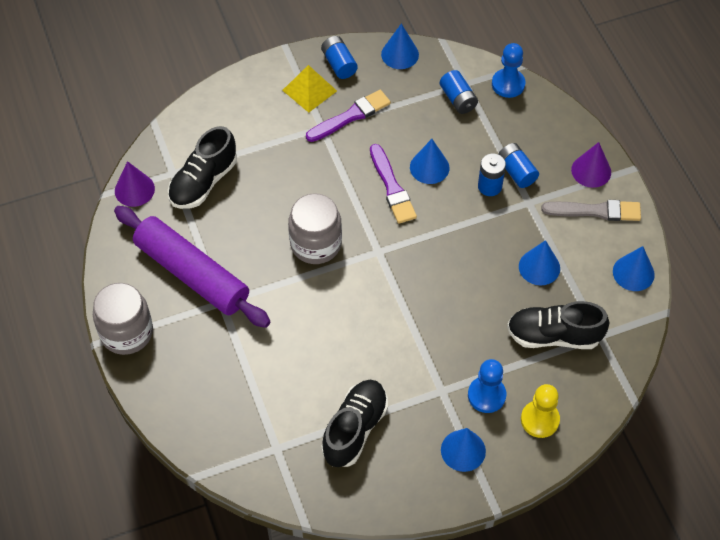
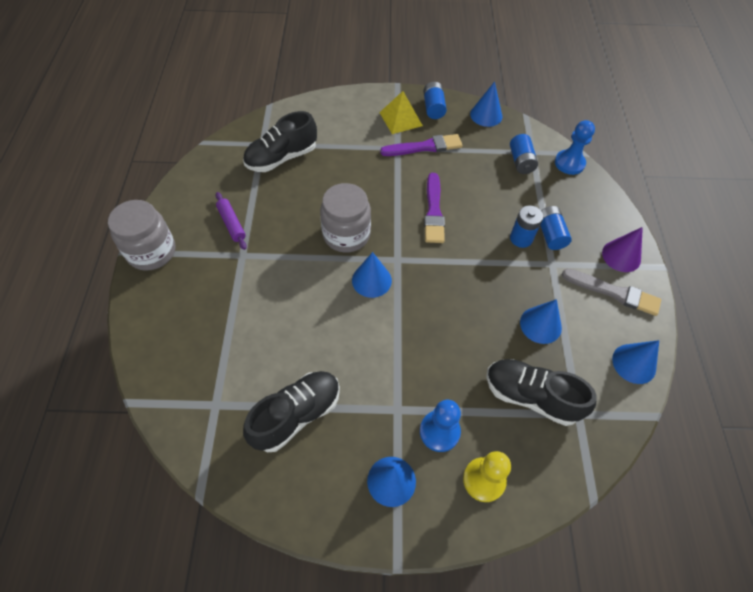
camera: 20 degrees right, 0 degrees up
purple rolling pin [114,206,271,328] -> purple rolling pin [215,192,247,250], size x0.42
purple cone [115,161,155,207] -> none
blue cone [410,139,449,184] -> blue cone moved to [352,252,392,298]

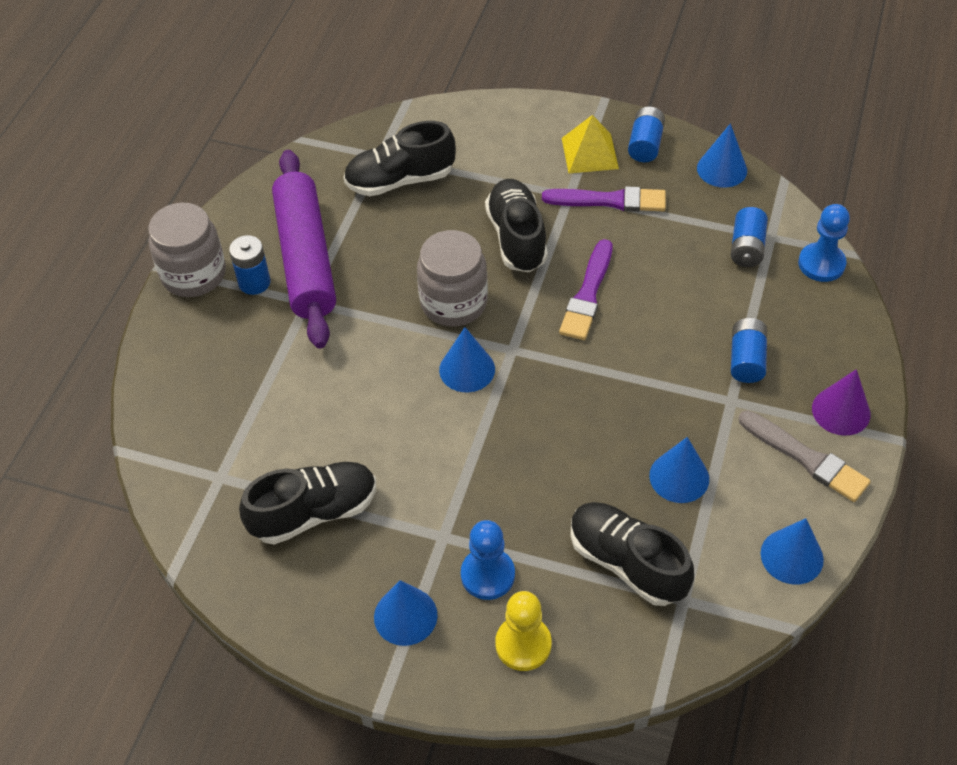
camera: 20 degrees right, 5 degrees down
purple rolling pin [215,192,247,250] -> purple rolling pin [272,150,336,349], size x2.38
blue battery [510,205,543,248] -> blue battery moved to [229,235,270,295]
none -> black shoe [485,179,548,272]

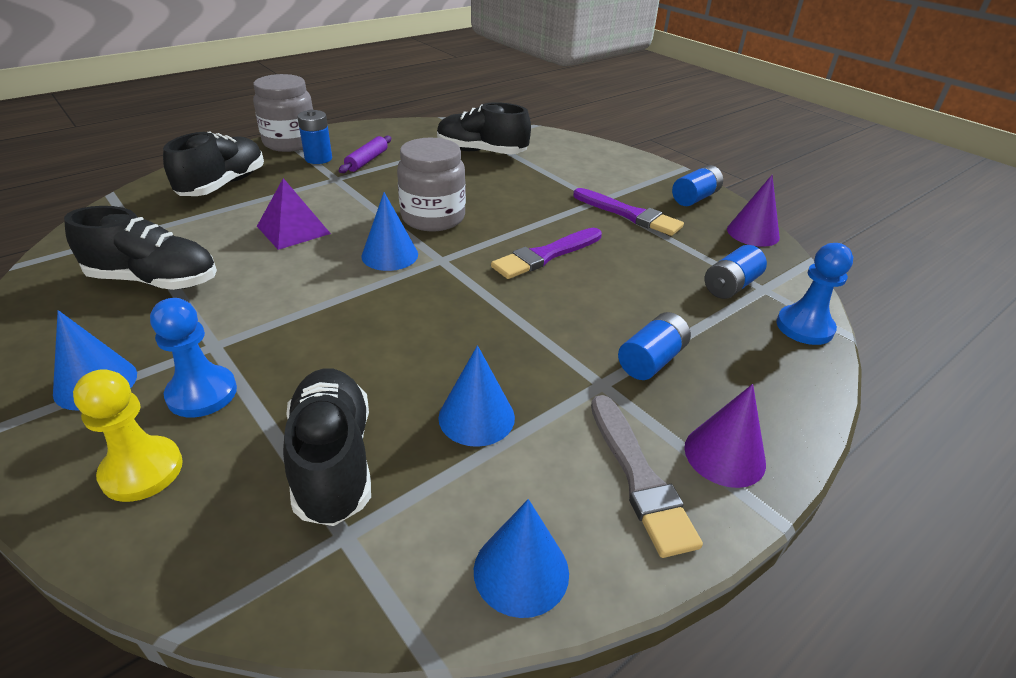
camera: 30 degrees right, 15 degrees down
purple rolling pin [272,150,336,349] -> purple rolling pin [339,136,391,173], size x0.42
black shoe [485,179,548,272] -> black shoe moved to [163,131,264,196]
yellow pyramid [562,115,619,174] -> none
blue cone [697,123,747,188] -> purple cone [727,175,780,247]
none -> purple pyramid [257,178,331,250]

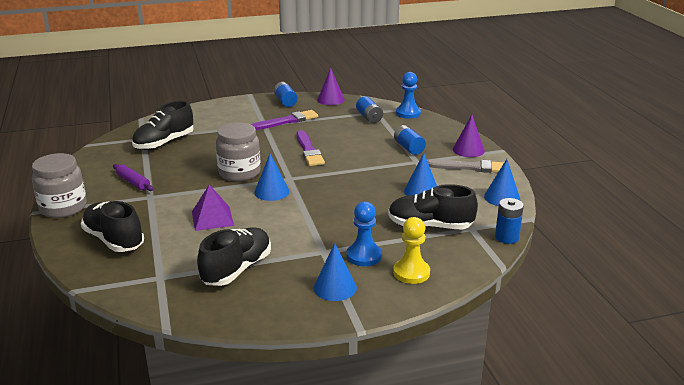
camera: 65 degrees left, 10 degrees down
blue battery [297,110,332,164] -> blue battery moved to [495,198,524,244]

